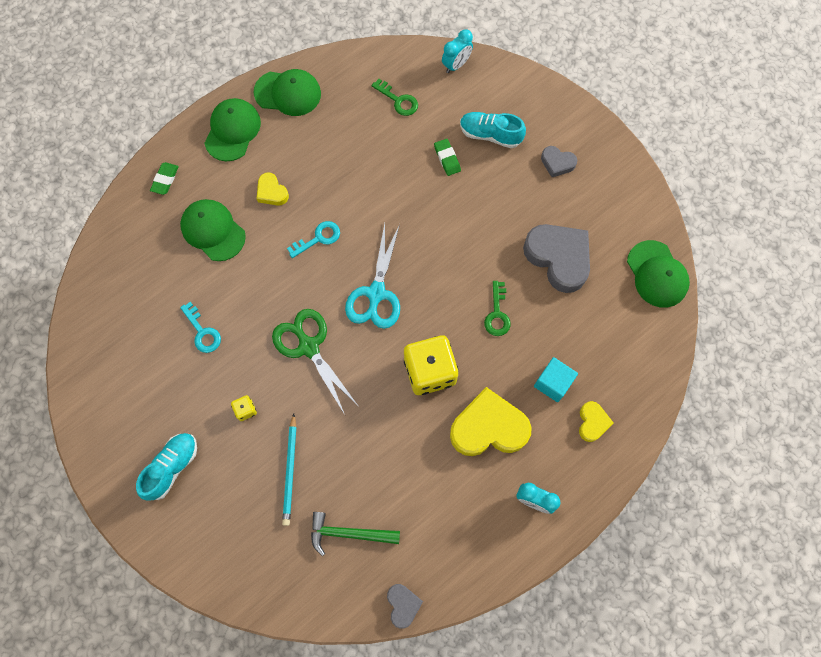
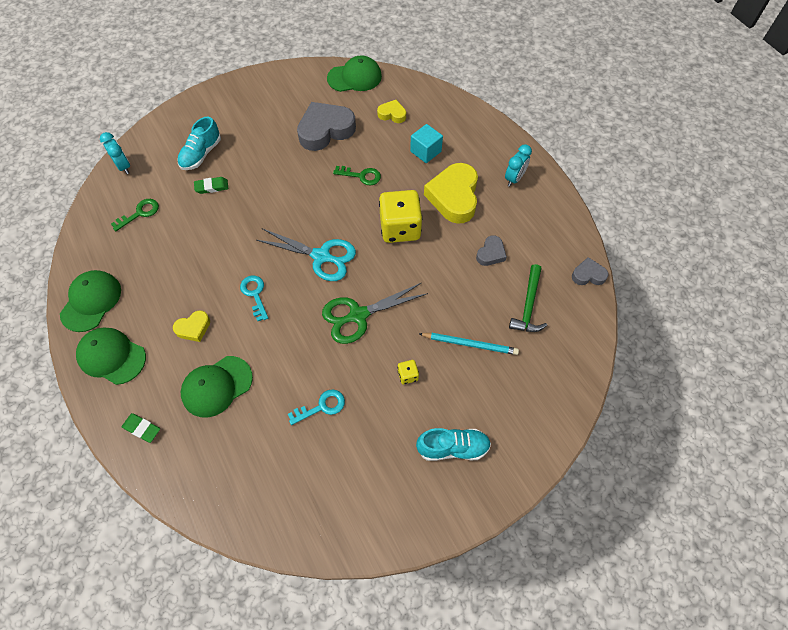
camera: 80 degrees left, 10 degrees down
turquoise shoe [136,433,197,501] -> turquoise shoe turned 135 degrees clockwise [416,428,491,461]
grey heart [541,146,577,177] -> grey heart moved to [476,235,507,266]
yellow heart [579,401,614,442] -> yellow heart moved to [377,100,406,123]

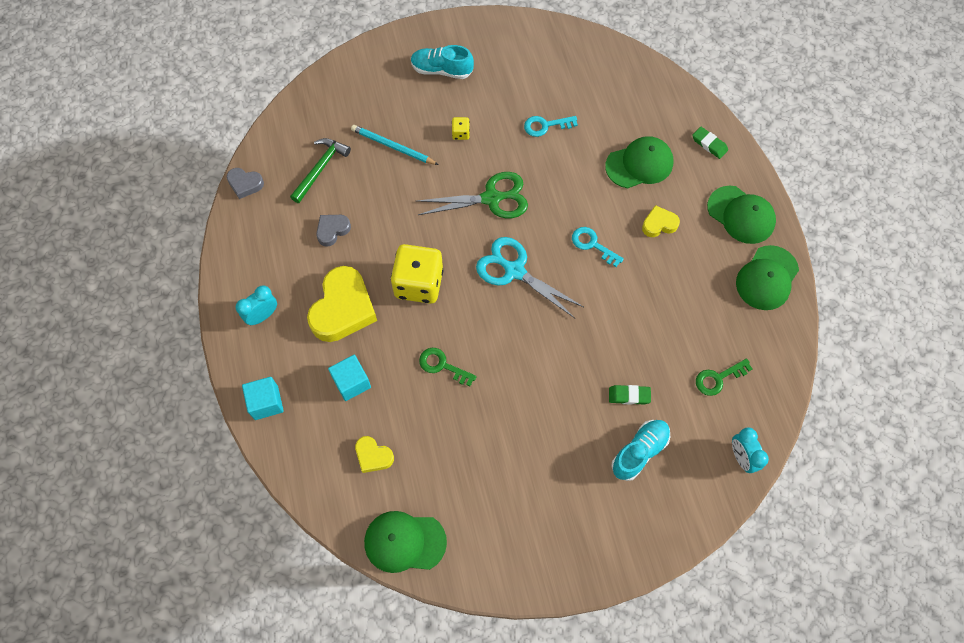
camera: 165 degrees left, 5 degrees up
turquoise key [240,275,268,321] -> turquoise key turned 135 degrees clockwise [572,227,624,267]
grey heart [297,102,356,151] -> none
none -> turquoise cube [242,377,284,420]

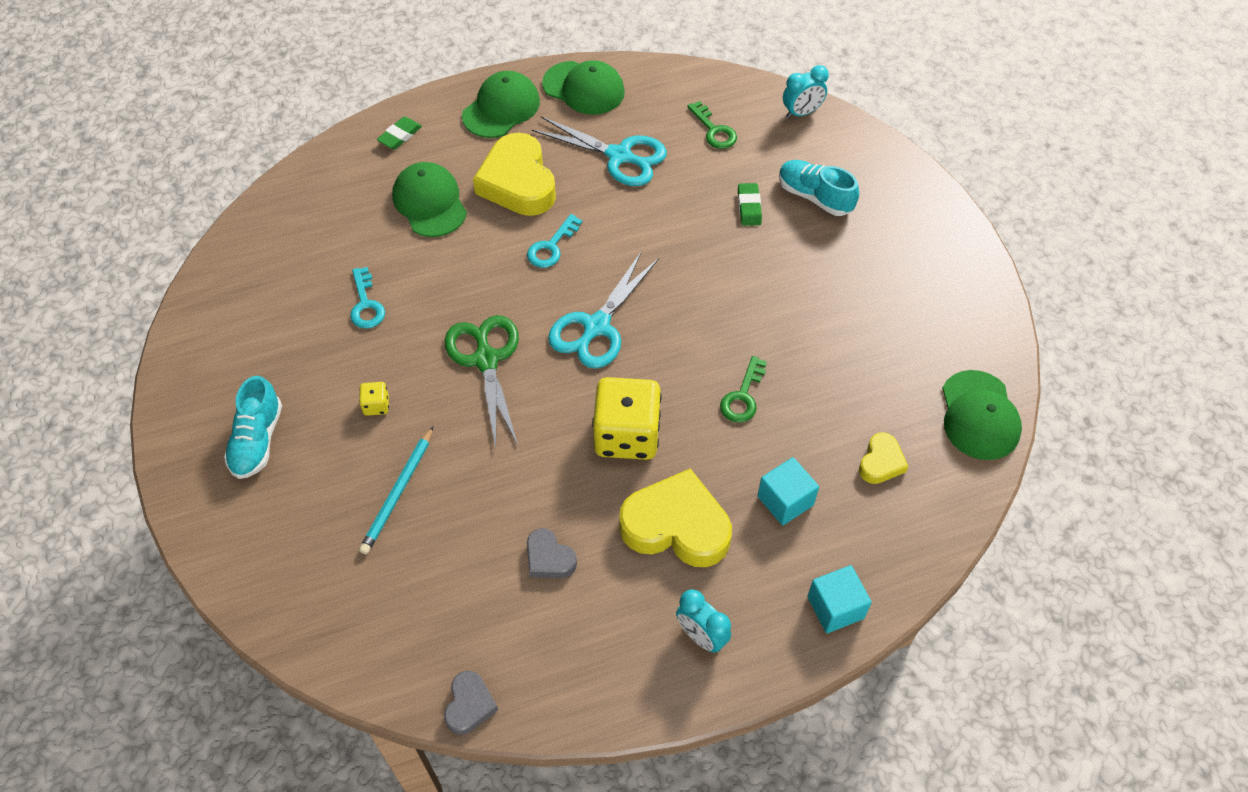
camera: 95 degrees left, 10 degrees down
green hammer [290,138,351,203] -> none
yellow heart [642,205,680,237] -> yellow heart [473,133,556,216], size x2.00
none -> turquoise scissors [532,116,667,186]

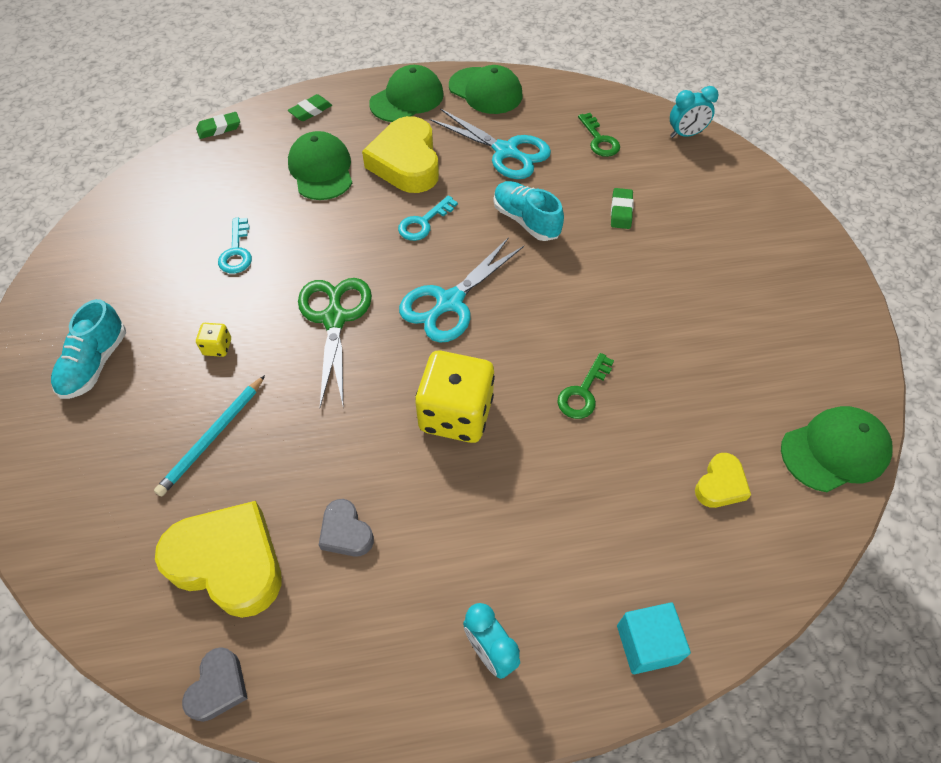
camera: 10 degrees right, 0 degrees up
yellow heart [619,468,732,567] -> yellow heart moved to [155,501,281,618]
turquoise cube [758,457,819,525] -> none
turquoise shoe [779,160,859,216] -> turquoise shoe moved to [494,181,564,241]
green cap [942,370,1022,460] -> green cap turned 120 degrees counterclockwise [781,406,893,492]
none -> green eraser [196,112,240,139]

